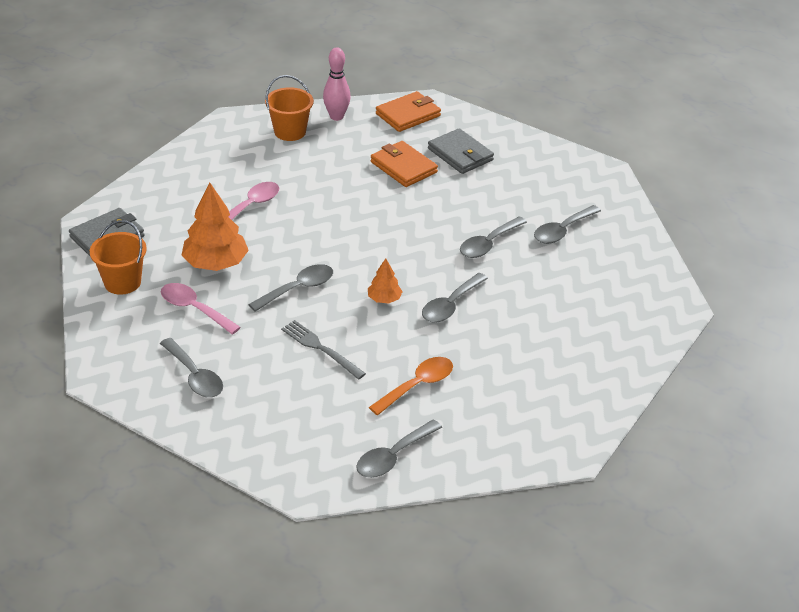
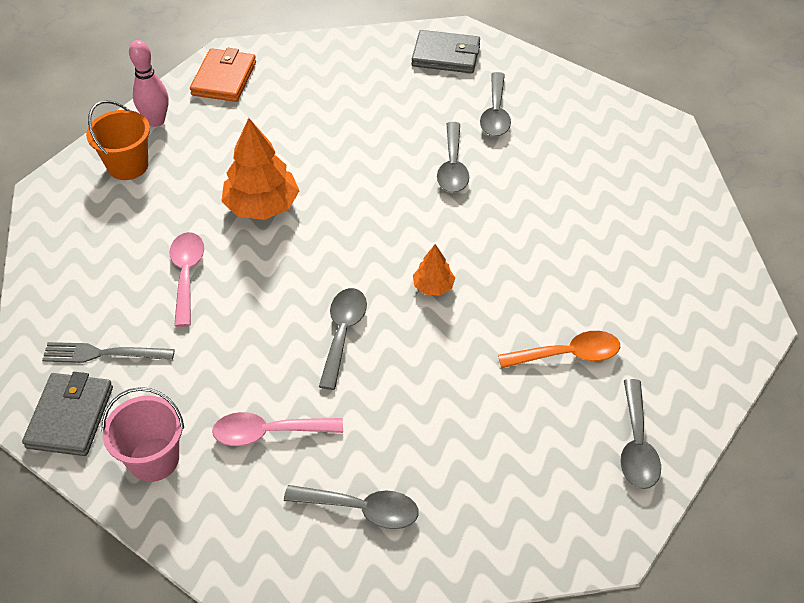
camera: 40 degrees left, 10 degrees up
orange bucket [90,220,147,295] -> pink bucket [102,387,184,482]
orange tree [181,182,249,271] -> orange tree moved to [221,118,300,220]
grey fork [281,320,366,379] -> grey fork moved to [42,342,175,363]
orange spoon [369,357,453,415] -> orange spoon turned 75 degrees clockwise [498,331,620,368]
orange wallet [371,141,438,187] -> none
grey spoon [422,273,488,323] -> none
grey wallet [428,128,494,174] -> grey wallet moved to [412,30,480,73]

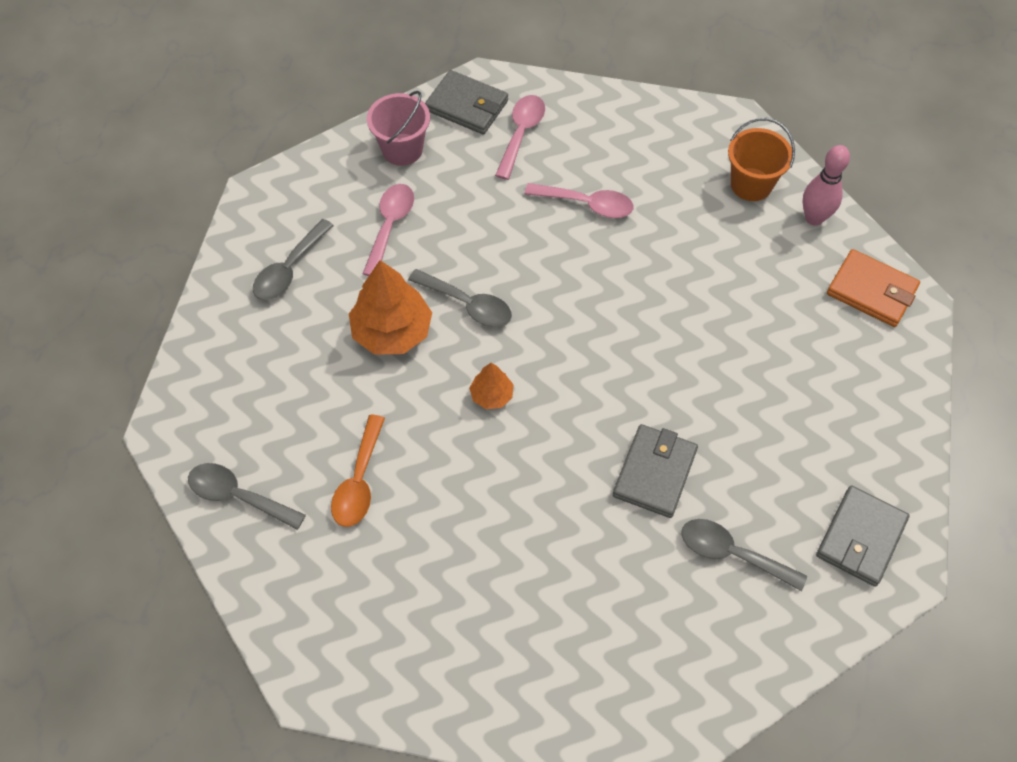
camera: 110 degrees right, 10 degrees up
grey fork [42,342,175,363] -> pink spoon [495,95,545,180]
orange tree [221,118,300,220] -> orange tree moved to [349,260,432,355]
grey spoon [437,122,469,193] -> grey wallet [613,424,698,518]

